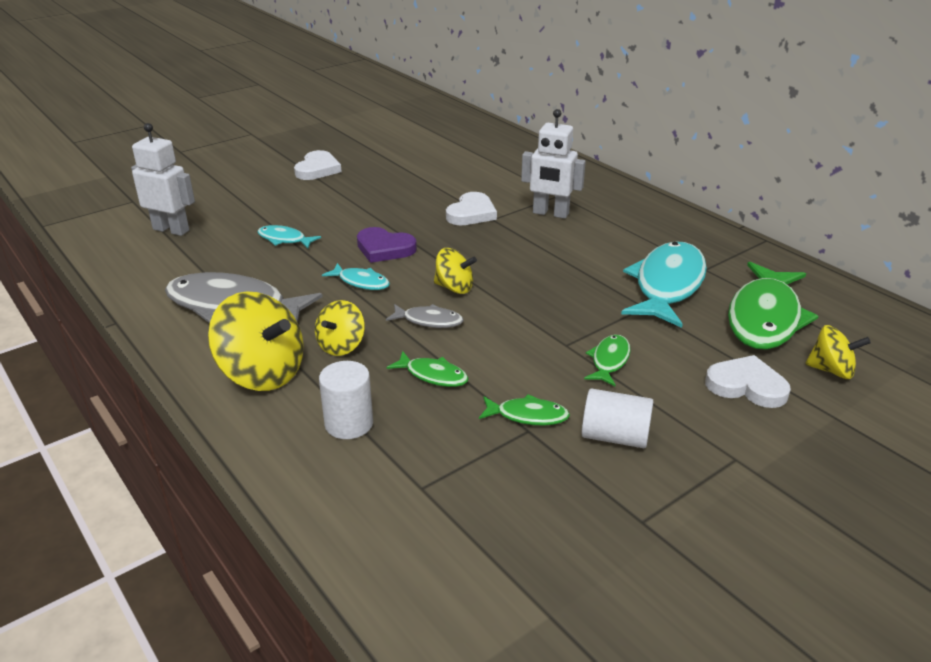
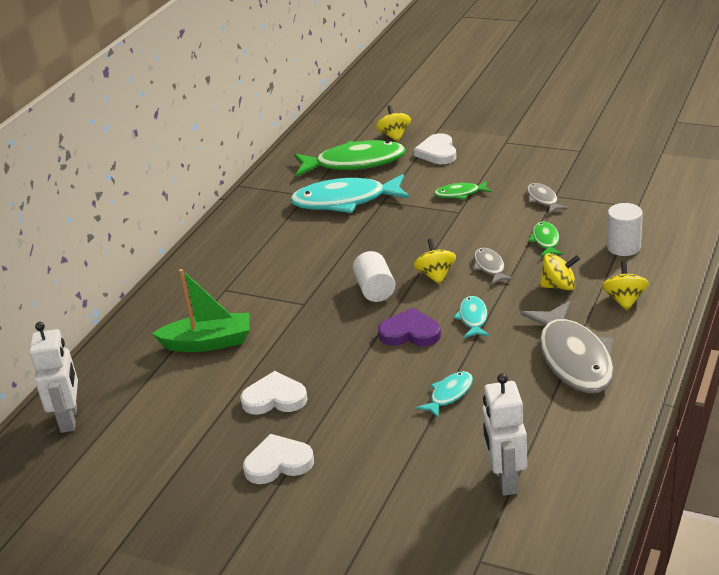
camera: 115 degrees left, 0 degrees up
yellow spinning top [208,291,304,391] -> yellow spinning top [602,261,649,311], size x0.58
turquoise fish [257,225,321,248] -> turquoise fish turned 135 degrees counterclockwise [416,371,473,418]
purple heart [357,227,417,263] -> purple heart turned 75 degrees counterclockwise [378,308,441,346]
white heart [446,192,497,225] -> white heart moved to [240,371,308,415]
green fish [479,394,570,426] -> grey fish [527,183,568,214]
white robot [521,109,586,219] -> white robot moved to [29,322,78,433]
white cylinder [581,388,653,448] -> white cylinder moved to [353,251,395,302]
none -> green boat [152,269,250,352]

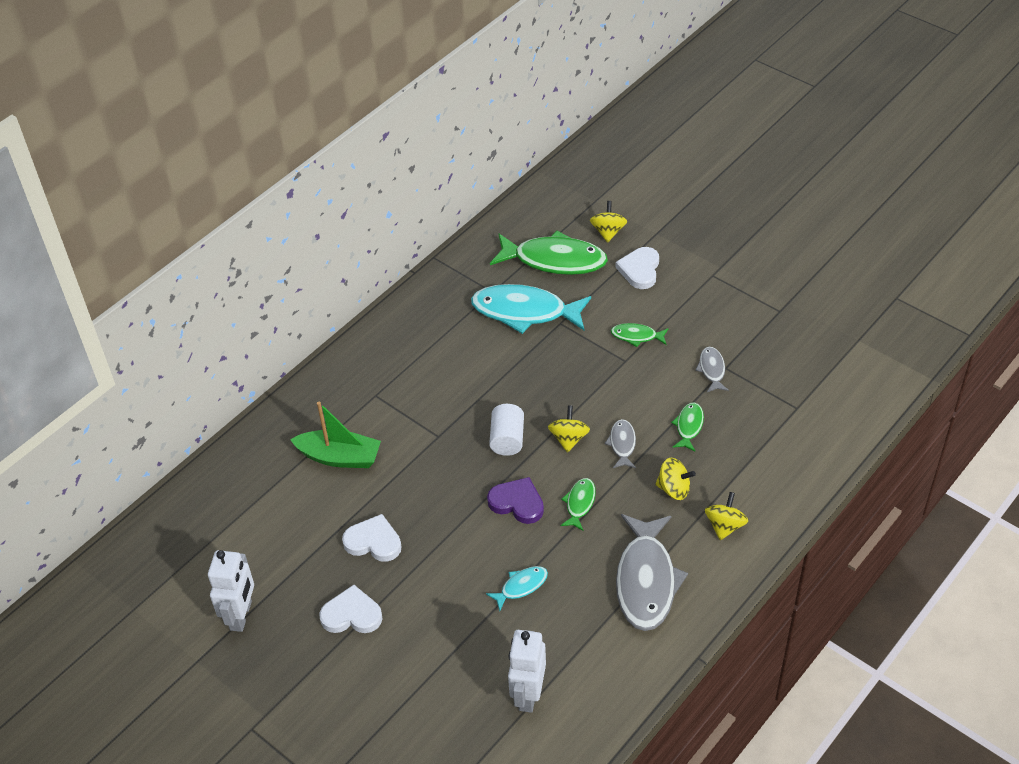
camera: 15 degrees right, 15 degrees up
white robot [29,322,78,433] -> white robot moved to [208,550,254,632]
turquoise fish [454,296,489,338] -> green fish [560,478,596,531]
white cylinder [607,203,643,256] -> none

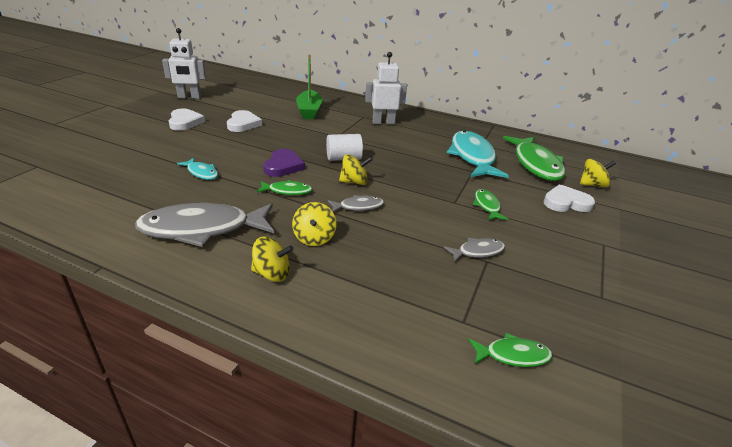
camera: 70 degrees right, 15 degrees down
white robot [508,630,546,713] -> white robot moved to [365,52,407,125]
green fish [671,402,704,451] -> green fish moved to [468,333,553,367]

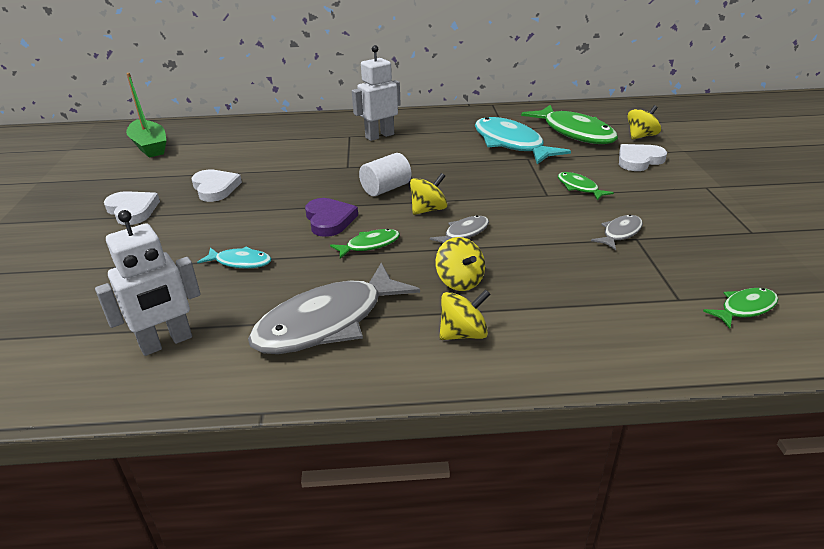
camera: 25 degrees left, 0 degrees up
white robot [162,28,206,99] -> white robot moved to [95,210,201,356]
green boat [296,55,323,119] -> green boat moved to [126,73,167,158]

